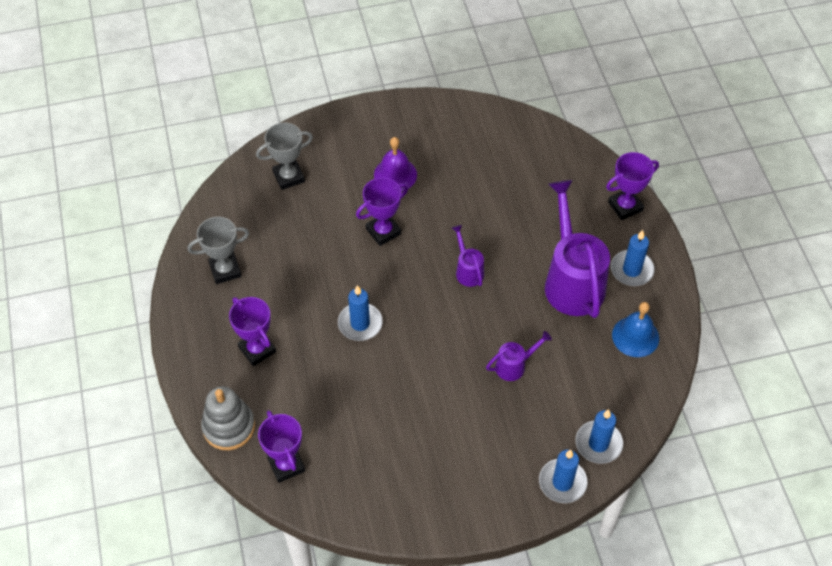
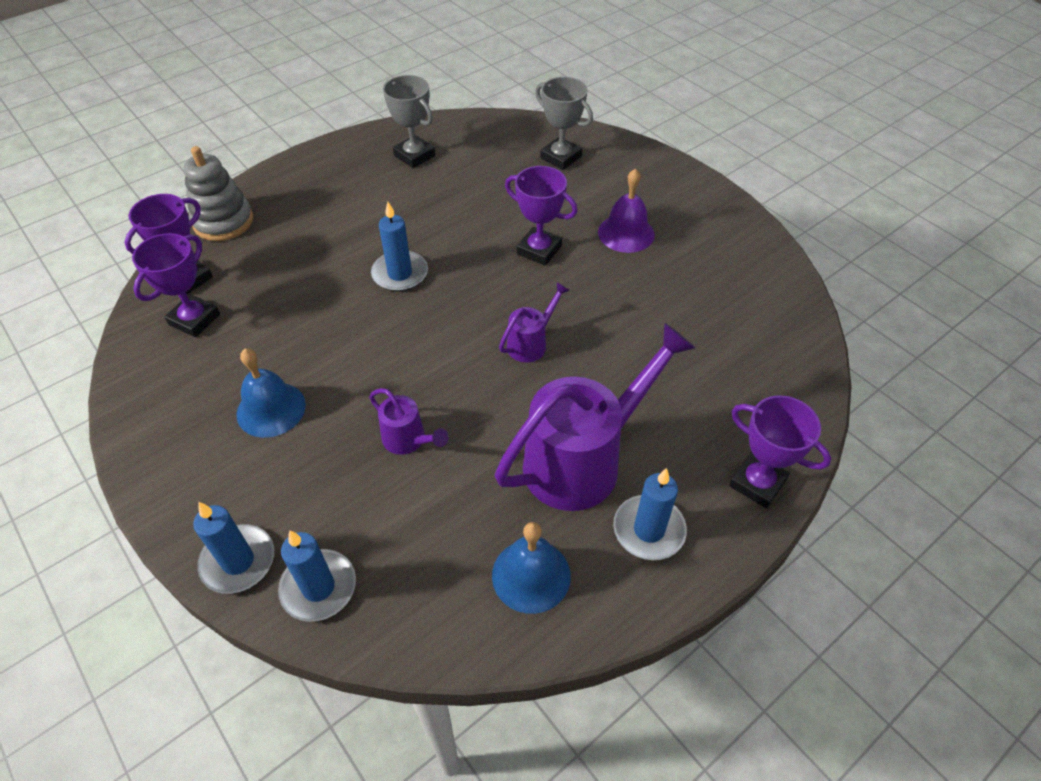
camera: 65 degrees right, 5 degrees down
purple trophy [229,297,276,366] -> purple trophy moved to [132,233,220,337]
none -> blue bell [236,349,306,438]

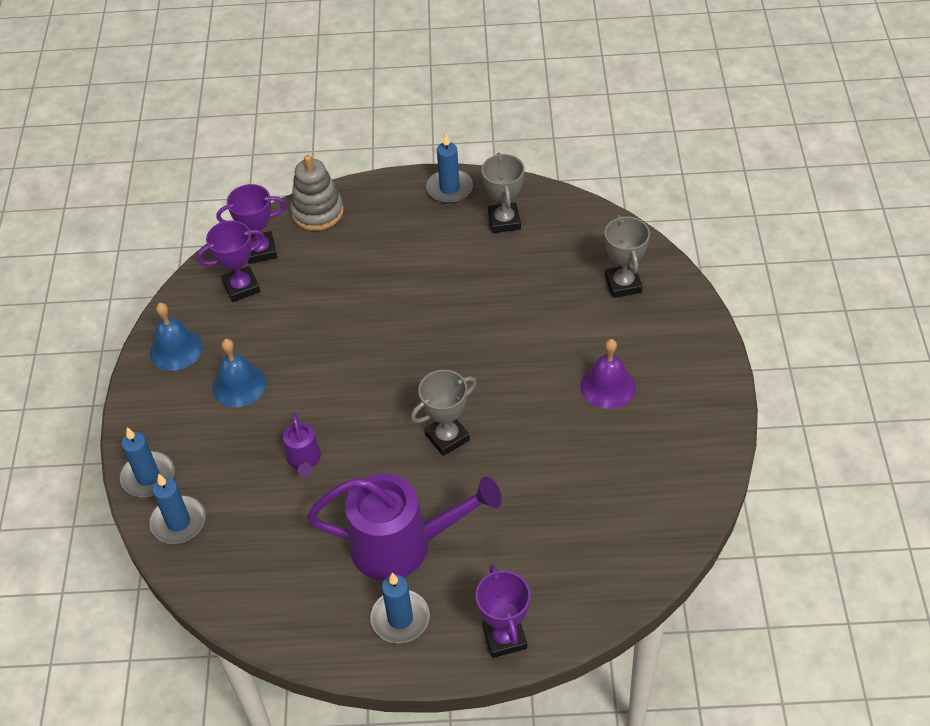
camera: 40 degrees right, 0 degrees up
blue candle [371,202,428,291] -> blue candle moved to [426,133,473,203]
blue bell [492,522,571,614] -> blue bell moved to [150,303,203,371]
purple watering can [499,282,570,362] -> grey trophy [411,370,477,456]
purple trophy [505,166,578,266] -> none

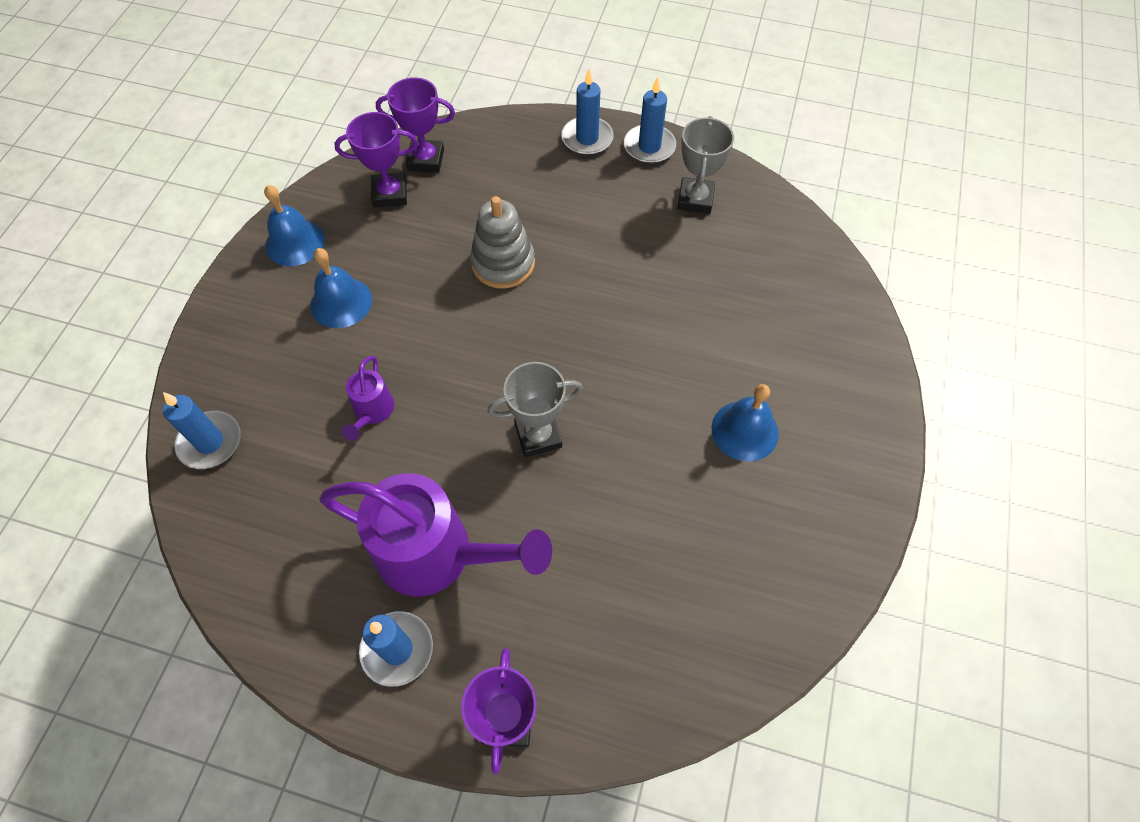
camera: 15 degrees right, 10 degrees up
blue candle [120,427,175,497] -> blue candle moved to [561,69,614,155]
grey stacking toy [290,155,344,231] -> grey stacking toy moved to [470,196,535,289]
purple bell [580,339,636,409] -> blue bell [712,384,779,461]
grey trophy [605,215,650,298] -> none

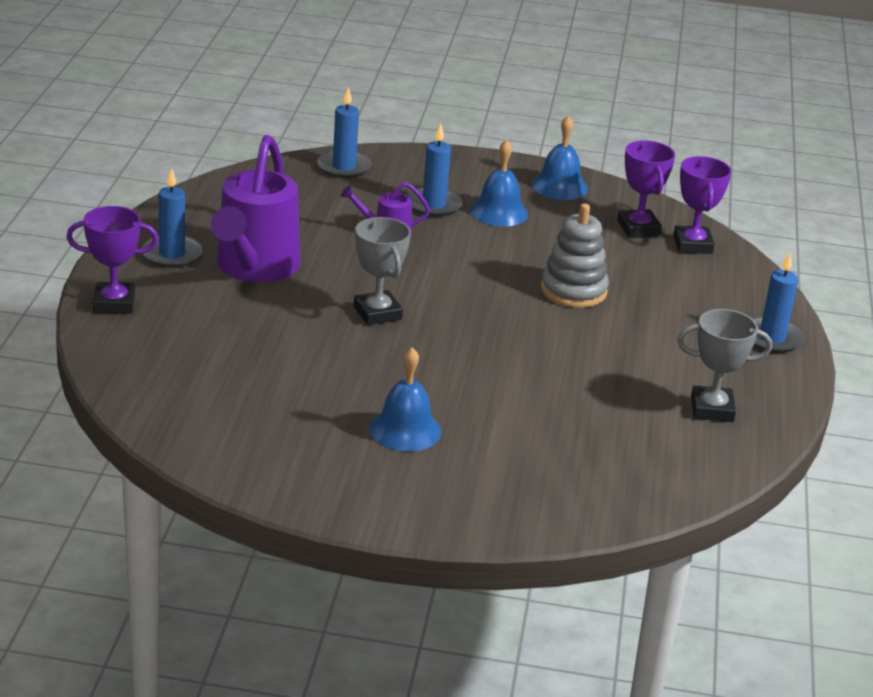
camera: 80 degrees right, 30 degrees down
blue candle [624,77,676,164] -> blue candle moved to [407,124,463,217]

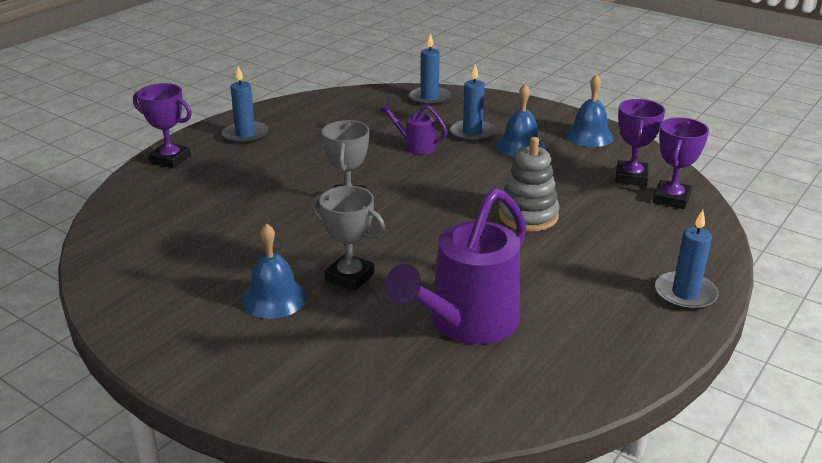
camera: 30 degrees right, 0 degrees up
purple watering can [211,135,300,282] -> purple watering can moved to [385,188,526,345]
grey trophy [677,309,772,422] -> grey trophy moved to [311,186,385,291]

